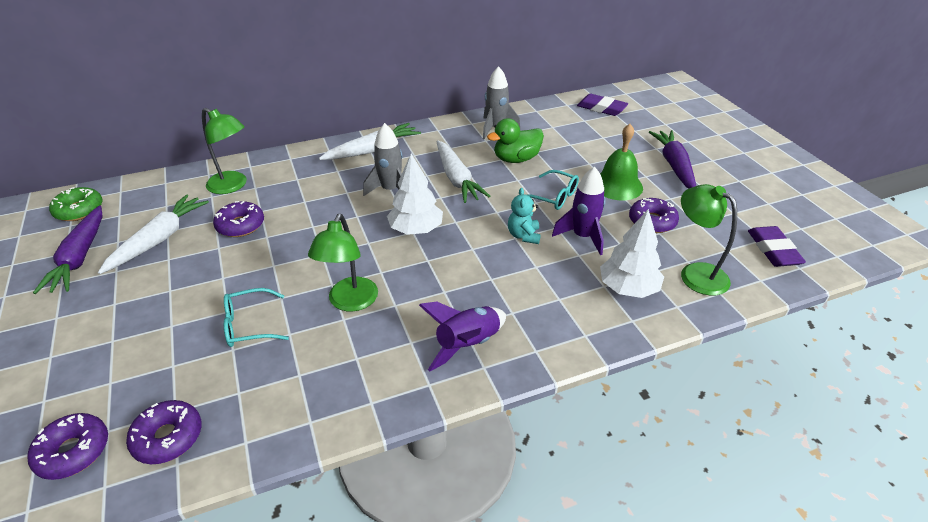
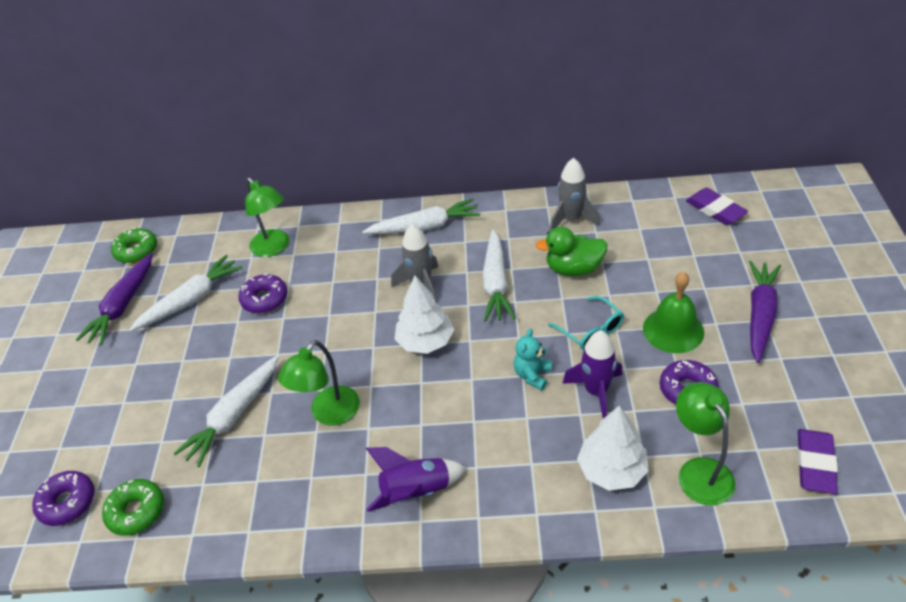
camera: 25 degrees right, 5 degrees up
purple donut [126,400,202,464] -> green donut [102,479,164,535]
turquoise glasses [224,288,289,347] -> white carrot [173,355,279,467]

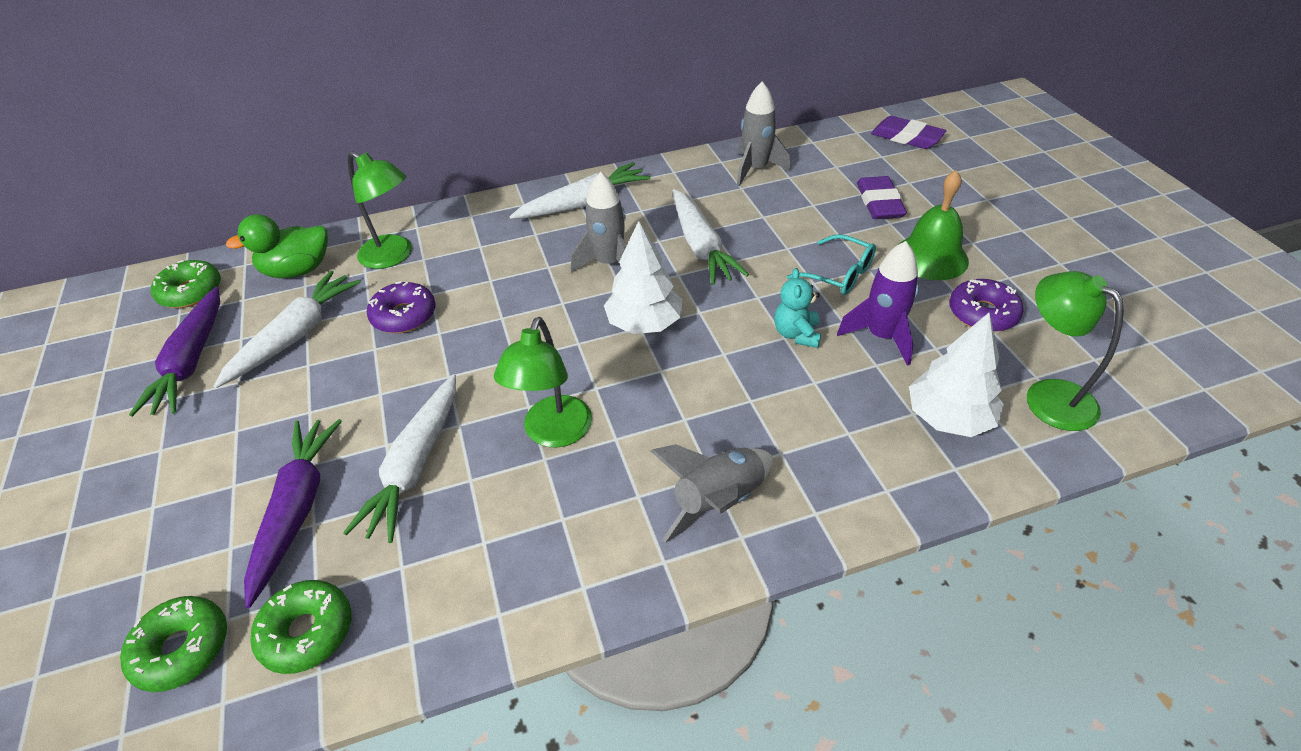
camera: 20 degrees left, 0 degrees up
purple donut [32,471,94,526] -> green donut [120,596,227,692]
purple rocket [366,447,467,512] -> grey rocket [651,444,773,543]
green duck [535,227,607,276] -> green duck moved to [226,214,328,278]
purple carrot [749,261,781,363] -> purple carrot moved to [244,419,342,608]
purple eraser [797,429,838,494] -> purple eraser moved to [857,176,907,219]

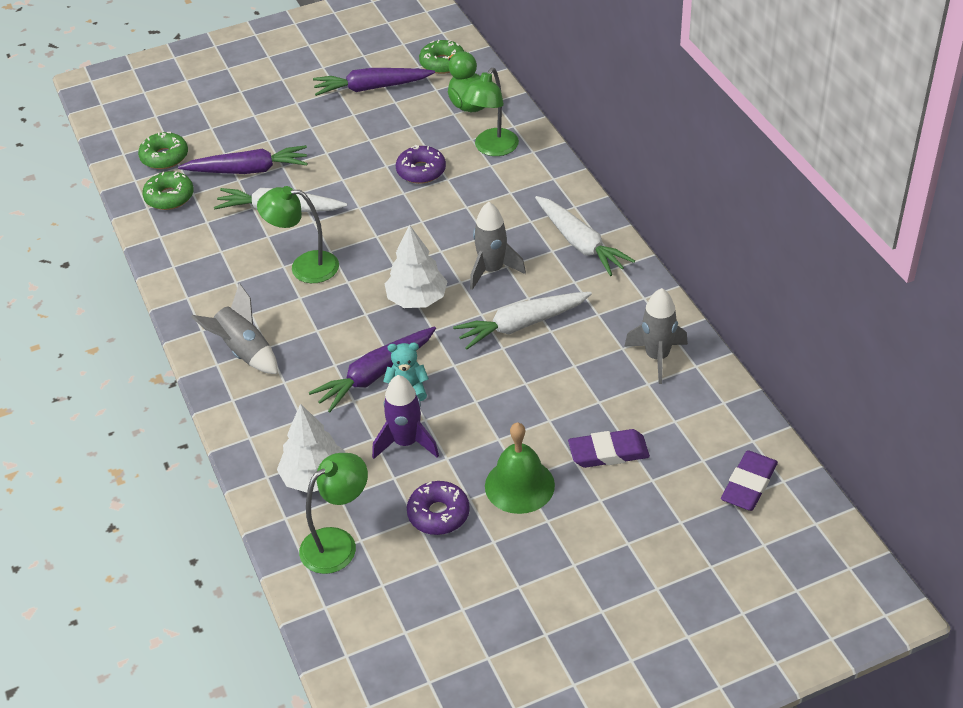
camera: 85 degrees right, 0 degrees up
white carrot [214,271,361,388] -> none
turquoise glasses [787,234,876,295] -> none
none -> purple carrot [309,327,436,412]

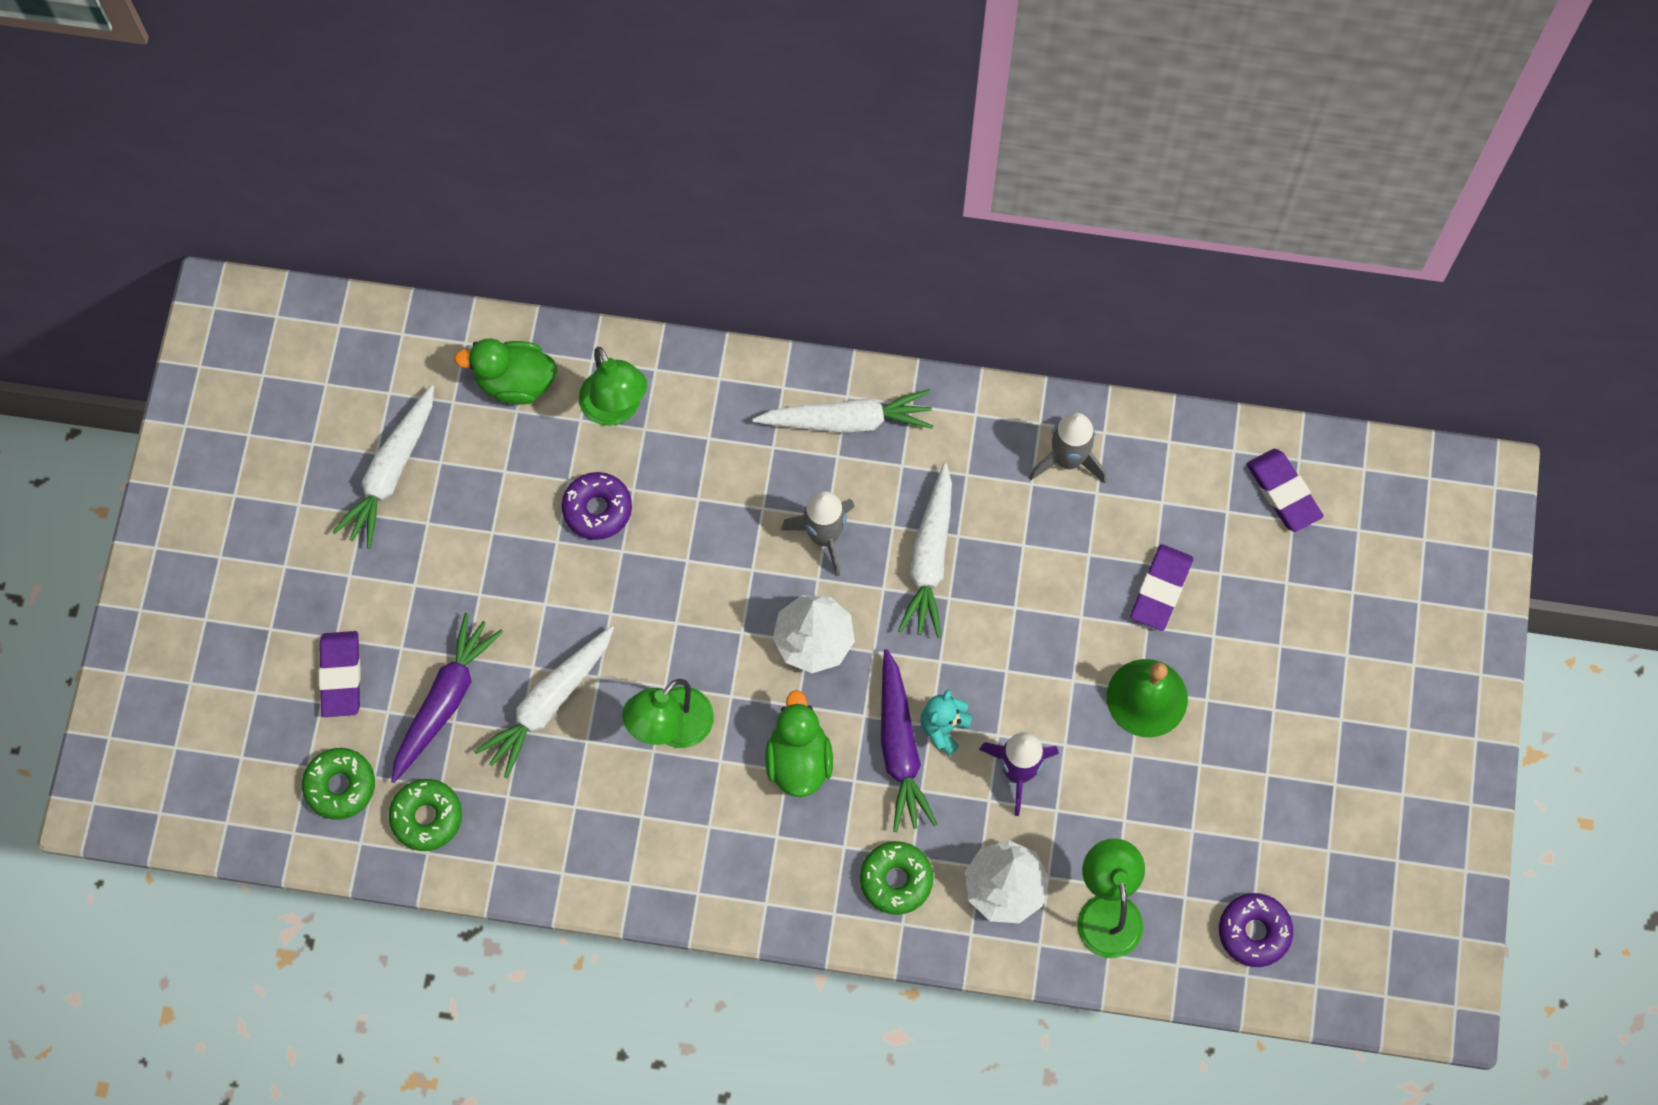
camera: 60 degrees left, 25 degrees up
grey rocket [191,283,278,374] -> none
purple carrot [313,68,435,96] -> white carrot [332,385,434,549]
purple donut [407,481,470,535] -> purple donut moved to [1219,893,1293,967]
green donut [419,40,464,74] -> green donut moved to [860,841,933,915]
none -> purple eraser [319,631,361,717]
none -> green duck [765,690,833,797]

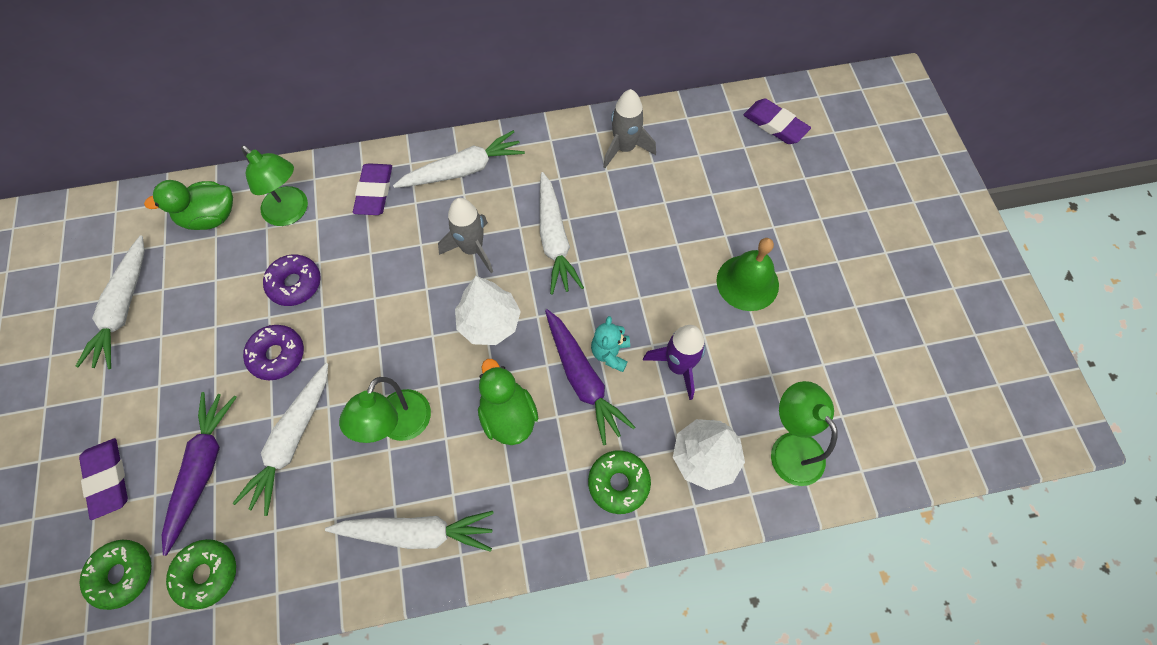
camera: 20 degrees left, 5 degrees down
purple eraser [1130,544,1193,631] -> purple eraser moved to [353,163,392,215]
purple donut [1219,893,1293,967] -> purple donut moved to [243,325,304,381]
none -> white carrot [325,511,494,552]

